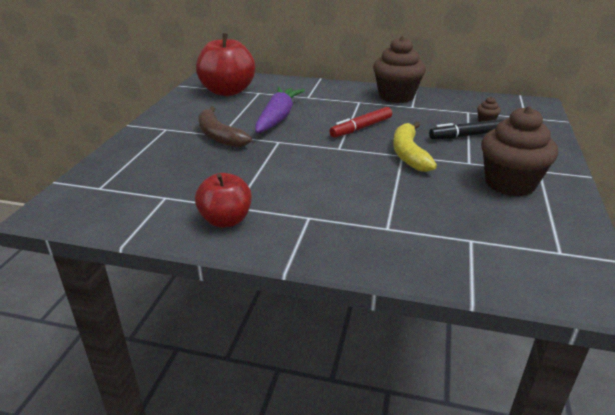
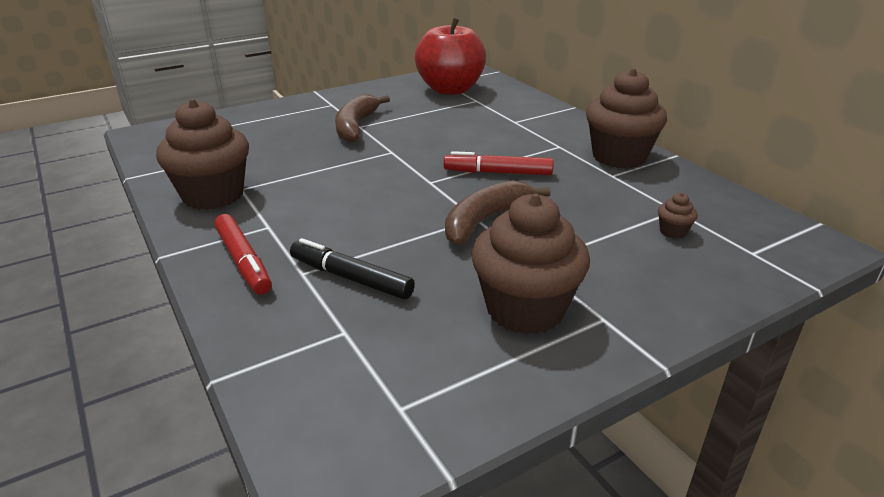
camera: 45 degrees right, 0 degrees up
red apple [195,173,252,228] -> brown cupcake [156,99,249,210]
purple carrot [255,87,305,133] -> none
yellow banana [393,122,437,172] -> brown banana [445,181,550,245]
black marker [429,119,503,139] -> black marker moved to [290,238,415,299]
none -> red marker [214,214,272,295]

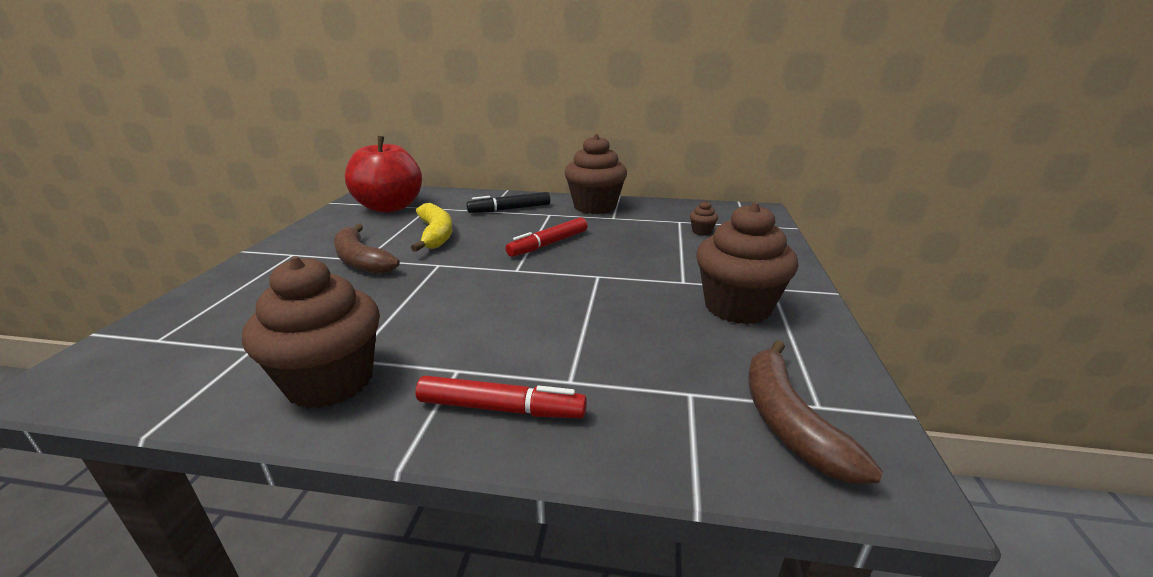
camera: 50 degrees left, 5 degrees down
black marker [290,238,415,299] -> black marker moved to [466,192,550,213]
brown banana [445,181,550,245] -> brown banana moved to [748,340,883,484]
none -> yellow banana [411,203,453,252]

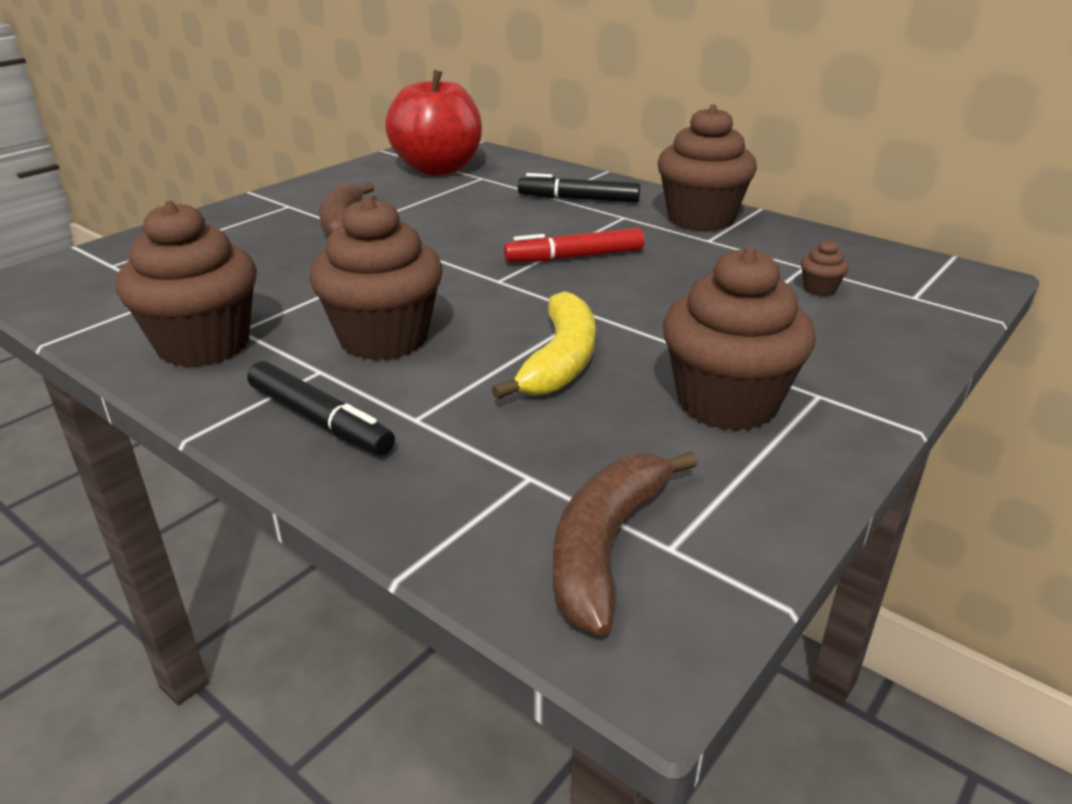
camera: 30 degrees right, 5 degrees up
yellow banana [411,203,453,252] -> yellow banana moved to [492,291,595,400]
red marker [416,376,587,418] -> black marker [247,361,395,456]
none -> brown cupcake [309,196,443,361]

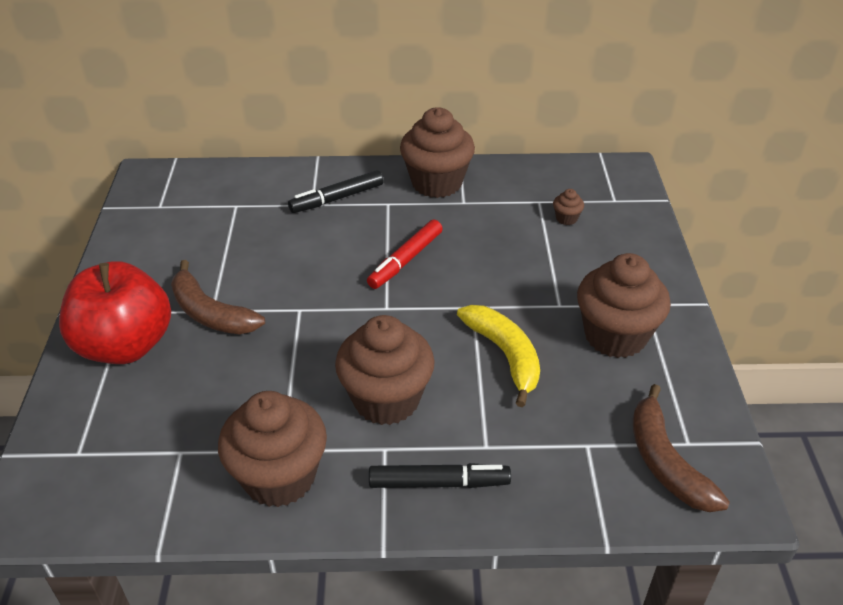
camera: 40 degrees left, 10 degrees up
red apple [385,70,482,175] -> red apple moved to [59,261,171,364]

